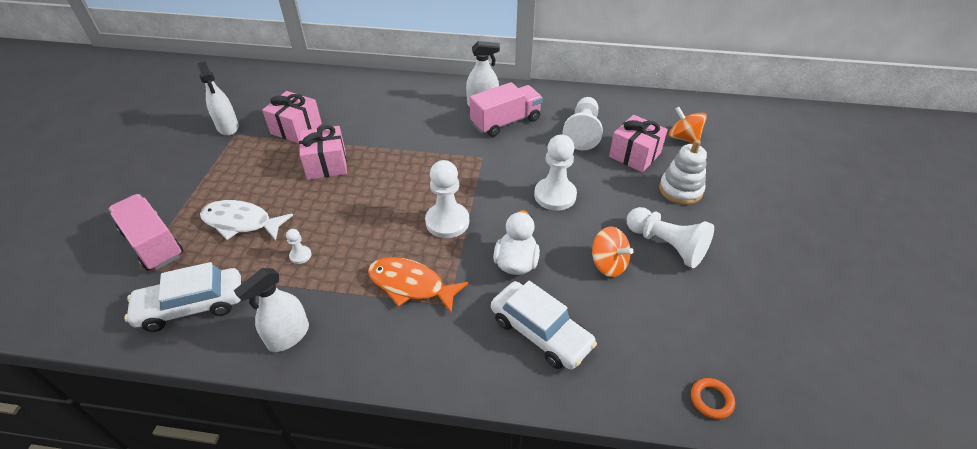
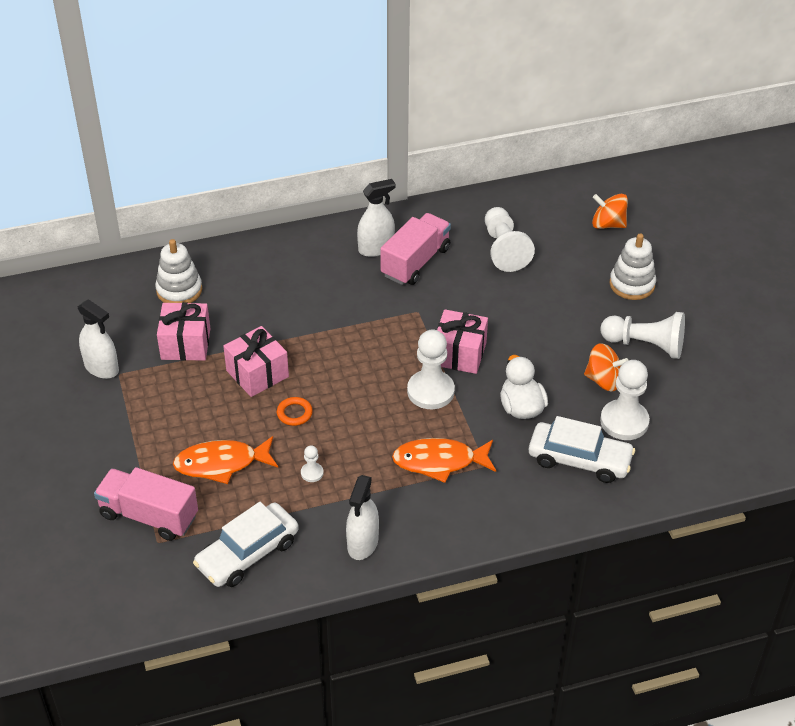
camera: 25 degrees left, 0 degrees up
white fish [200,200,293,241] -> orange fish [173,436,278,484]
white pawn [534,135,577,211] -> white pawn moved to [600,360,650,440]
pink gift [609,115,668,173] -> pink gift moved to [437,309,488,374]
orange ring [691,378,735,419] -> orange ring moved to [277,397,313,426]
none -> white stacking toy [155,239,202,303]

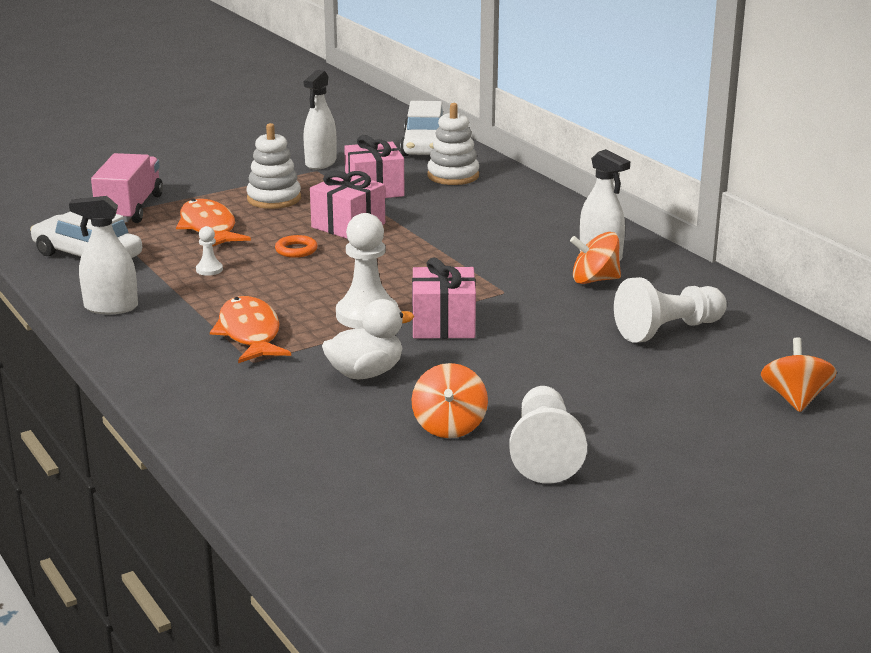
camera: 75 degrees right, 20 degrees down
pink truck [380,213,451,285] -> orange spinning top [570,232,621,284]
white car [529,416,635,483] -> white car moved to [400,101,444,156]
white pawn [600,360,650,440] -> none
white stacking toy [610,234,656,300] -> white stacking toy moved to [246,123,301,209]

